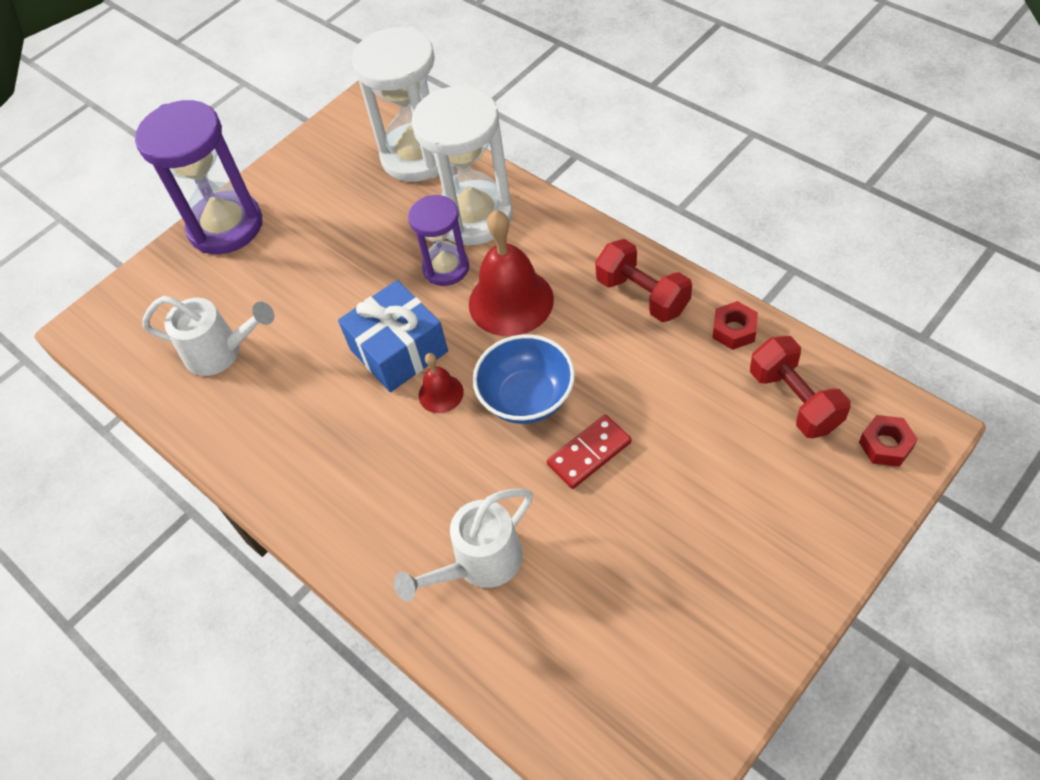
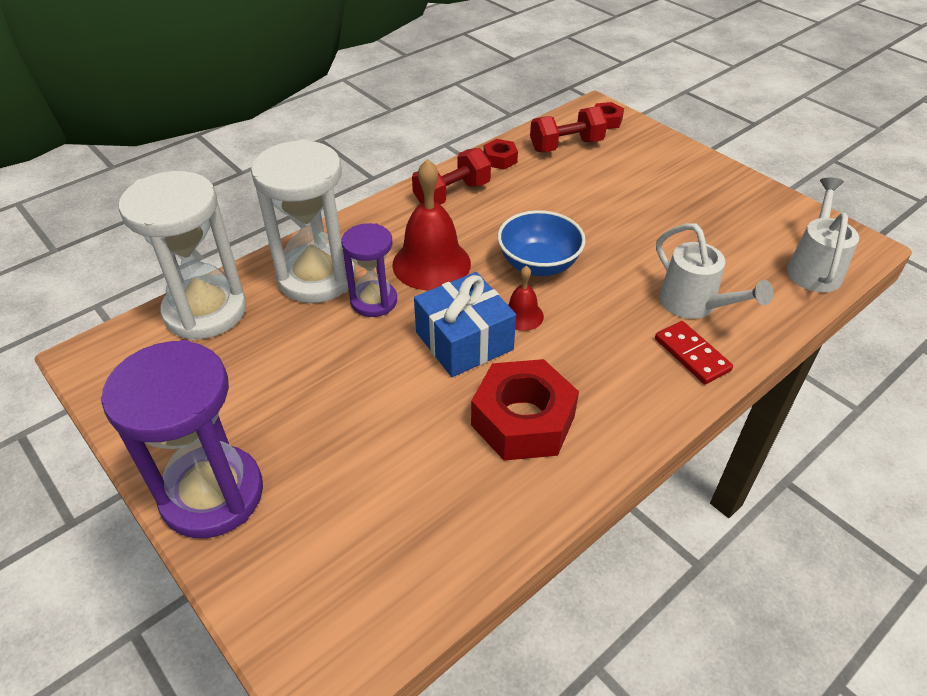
camera: 90 degrees left, 10 degrees down
white watering can [143,296,274,376] -> white watering can moved to [787,178,859,292]
red domino [547,415,631,489] -> red domino moved to [655,321,733,384]
none -> red nut [471,359,579,461]

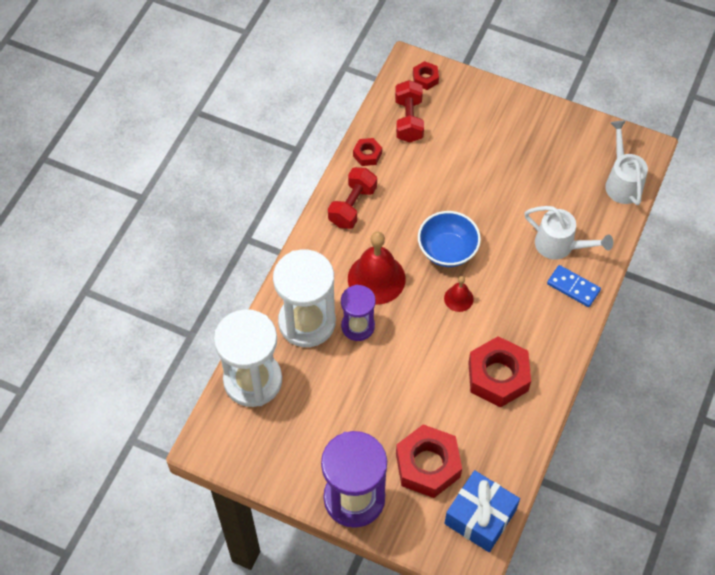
camera: 25 degrees left, 15 degrees up
blue gift [414,272,516,377] -> blue gift moved to [444,470,520,552]
red dumbbell [530,106,607,152] -> red dumbbell turned 45 degrees counterclockwise [395,80,424,143]
red domino [655,321,733,384] -> blue domino [547,265,601,307]
none -> red nut [396,424,462,498]

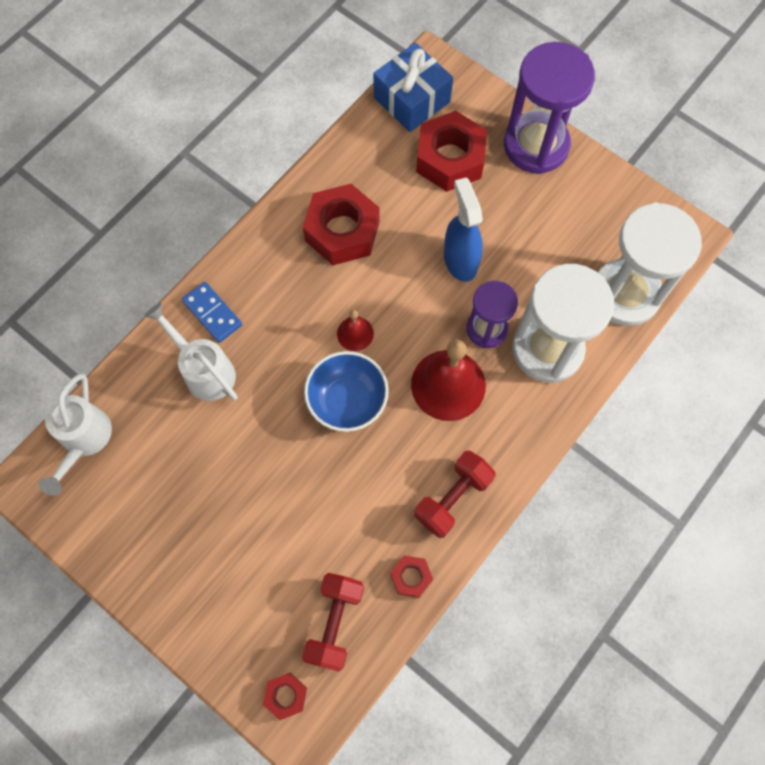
camera: 165 degrees left, 10 degrees up
none -> blue spray bottle [444,177,483,282]

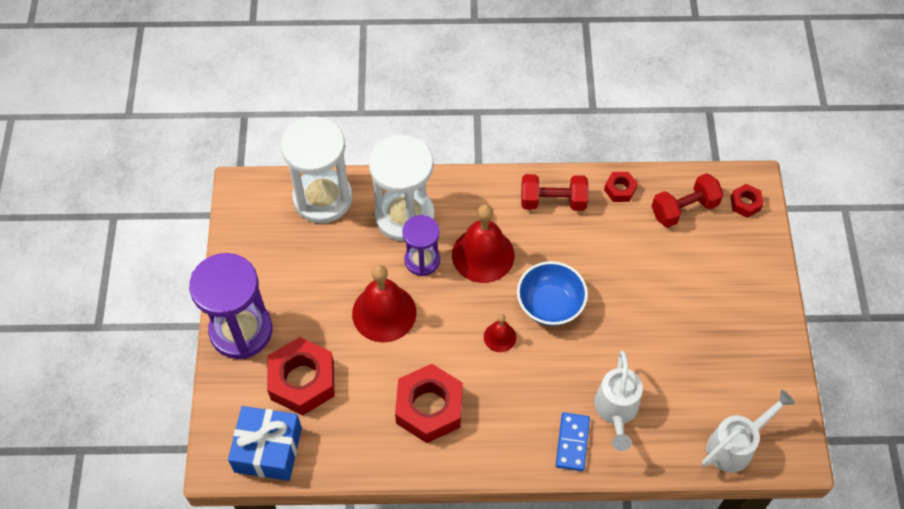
camera: 130 degrees left, 10 degrees down
blue spray bottle [444,177,483,282] -> red bell [352,265,416,342]

